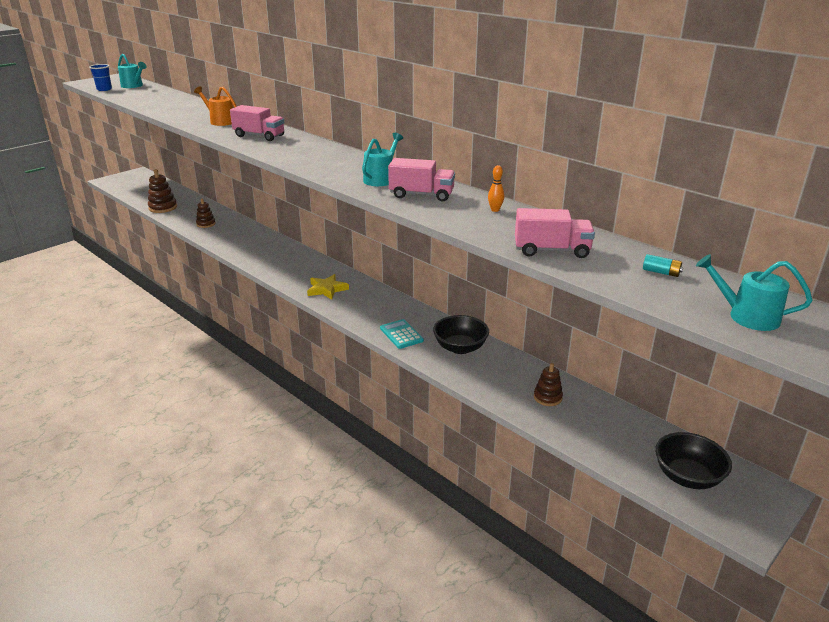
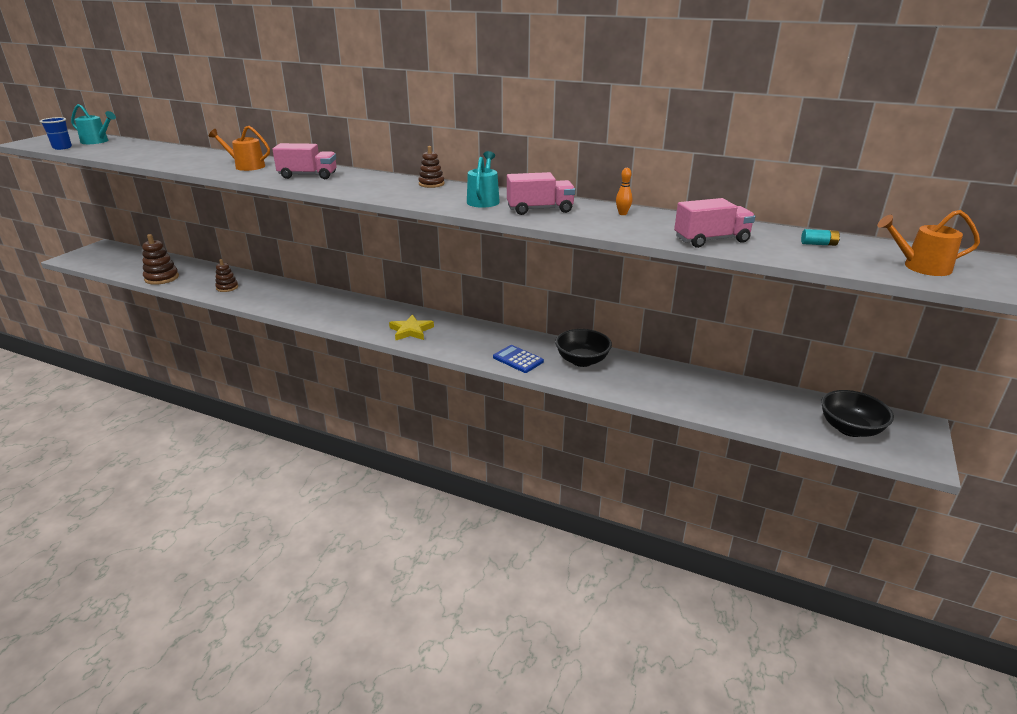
camera: 20 degrees left, 0 degrees up
turquoise calculator [380,319,424,349] -> blue calculator [493,345,544,373]
brown stacking toy [534,363,563,406] -> brown stacking toy moved to [418,146,444,188]
turquoise watering can [696,254,812,331] -> orange watering can [877,210,980,276]

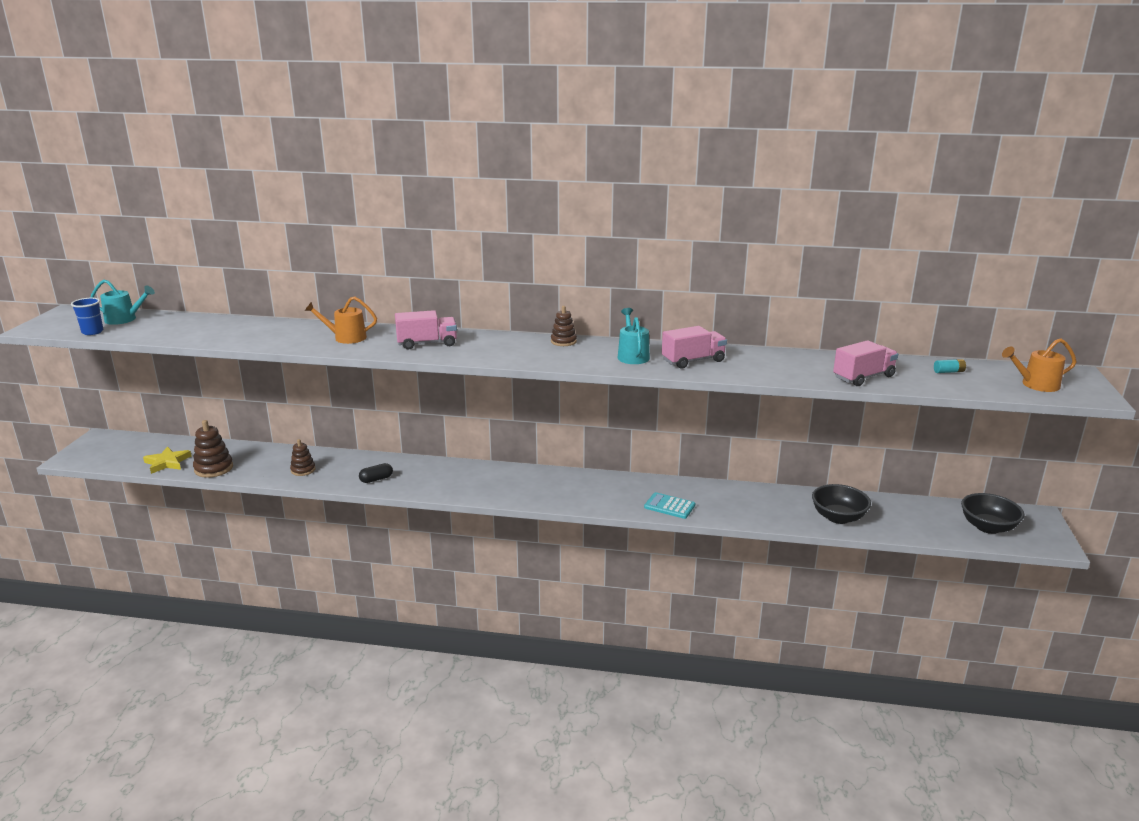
camera: 15 degrees left, 5 degrees down
yellow star [389,314,434,340] -> yellow star moved to [143,447,192,474]
blue calculator [493,345,544,373] -> turquoise calculator [644,492,695,519]
black bowl [555,329,612,367] -> black bowl moved to [812,484,871,524]
orange bowling pin [616,168,632,215] -> none
none -> black capsule [359,463,393,483]

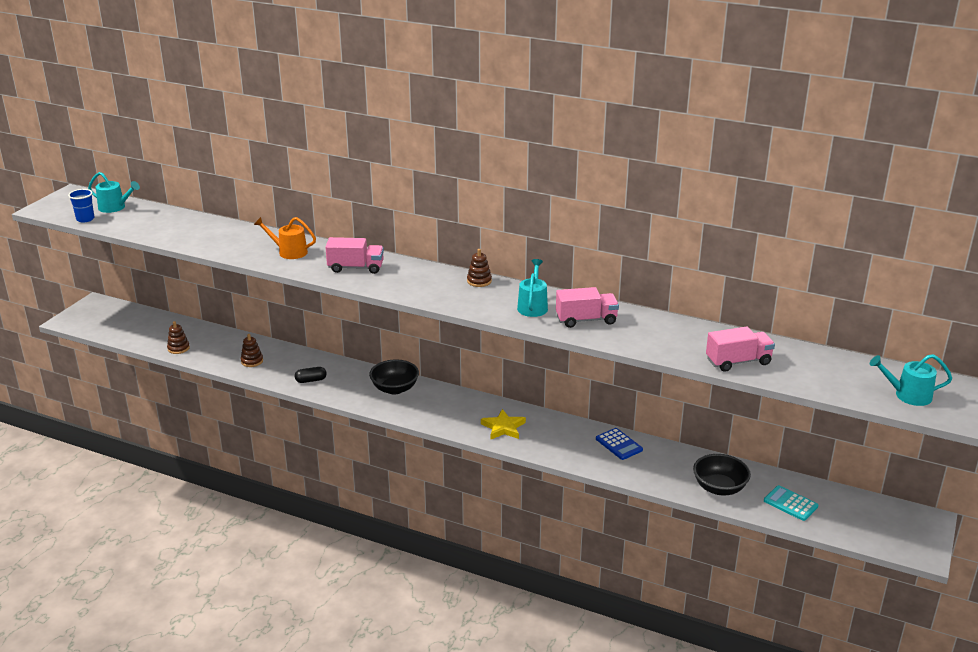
camera: 15 degrees right, 5 degrees up
yellow star [143,447,192,474] -> yellow star moved to [481,409,526,439]
brown stacking toy [193,420,233,478] -> brown stacking toy [167,321,190,354], size x0.64
turquoise calculator [644,492,695,519] -> turquoise calculator moved to [764,485,818,521]
turquoise battery [934,359,966,373] -> none
black bowl [961,493,1024,534] -> black bowl moved to [369,360,419,395]
orange watering can [1002,338,1077,392] -> turquoise watering can [870,354,952,406]
none -> blue calculator [596,428,643,460]

